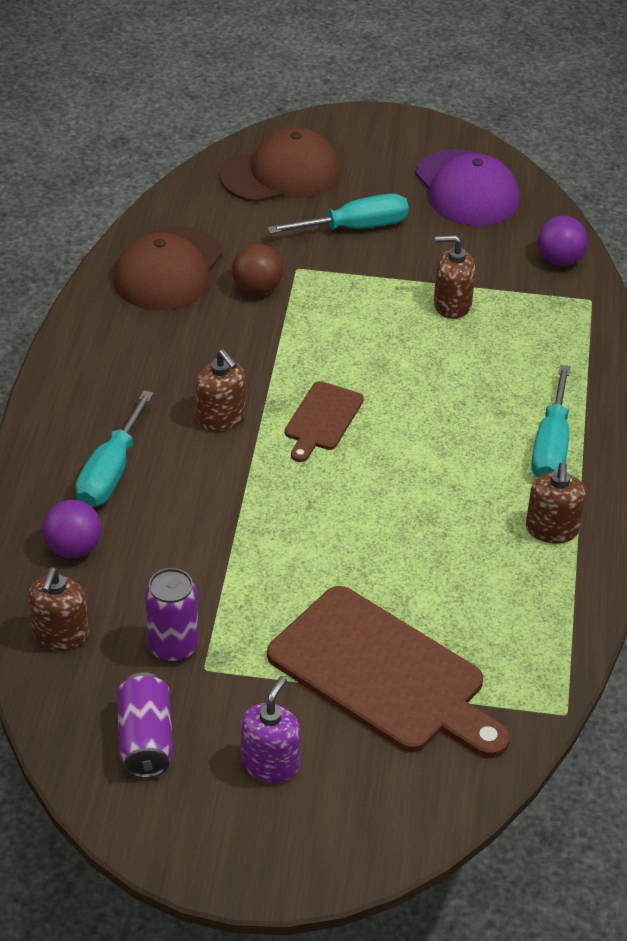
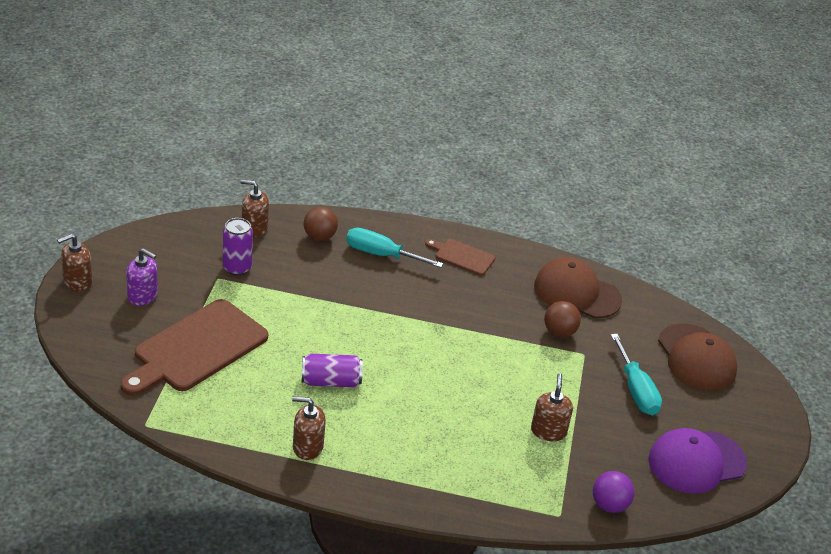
camera: 90 degrees right, 5 degrees down
purple ball [43,500,102,558] -> brown ball [304,207,338,241]
purple can [117,672,173,778] -> purple can moved to [301,354,363,387]
brown soap dispenser [196,349,245,431] -> brown soap dispenser moved to [57,234,93,292]
brown cutting board [285,381,364,462] -> brown cutting board moved to [425,239,495,276]
turquoise screwdriver [531,365,570,477] -> none

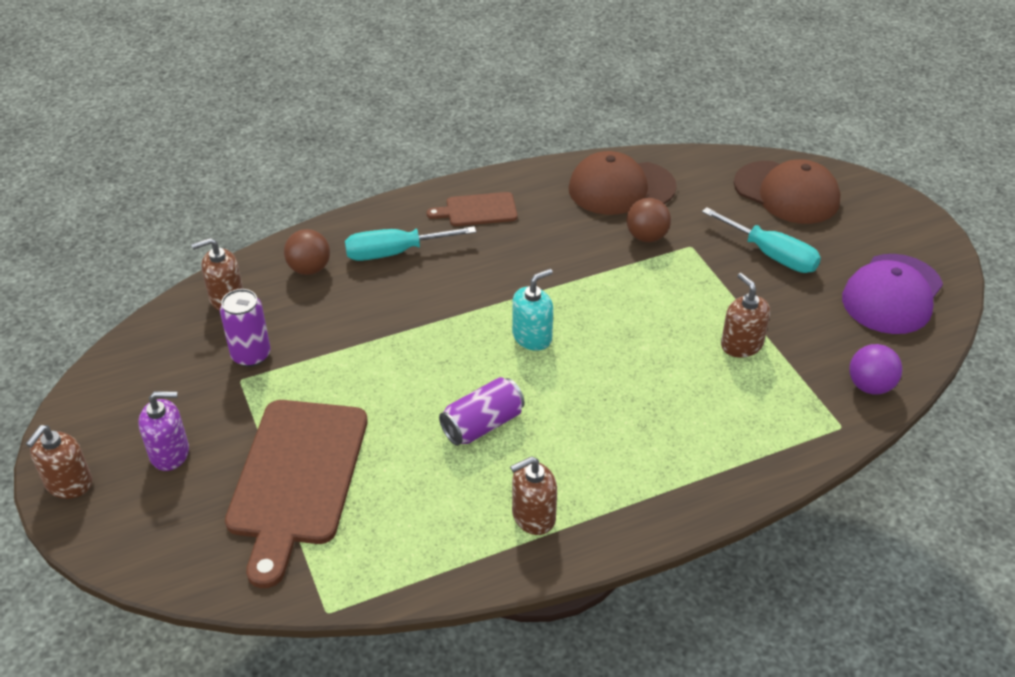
camera: 30 degrees left, 5 degrees up
none -> turquoise soap dispenser [512,269,553,351]

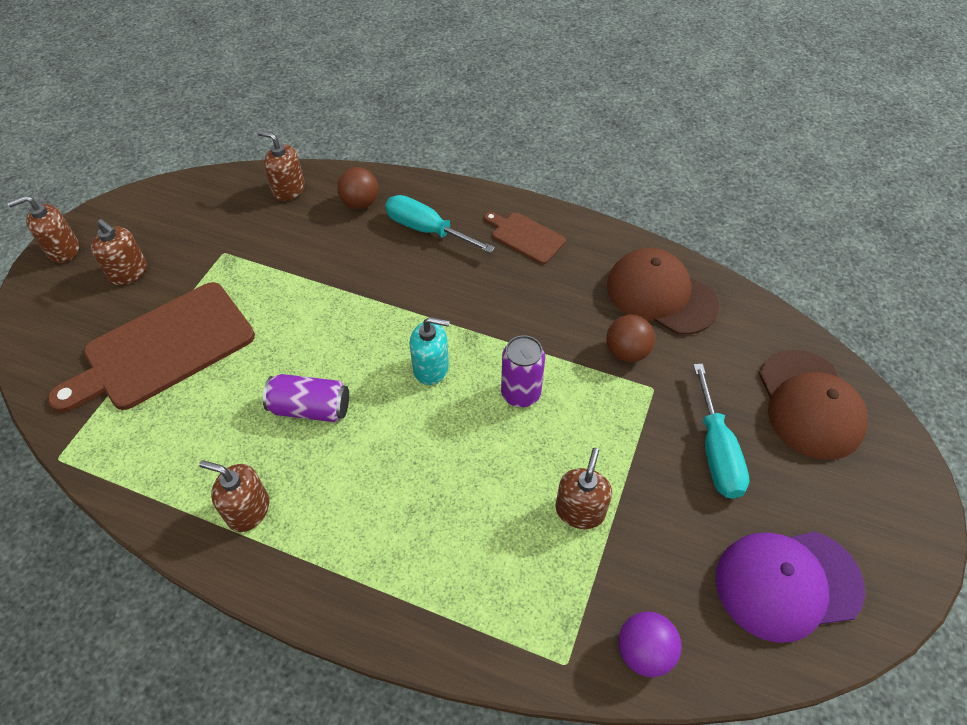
camera: 45 degrees right, 10 degrees up
purple soap dispenser [138,391,189,471] -> brown soap dispenser [91,219,147,285]
purple can [220,289,271,367] -> purple can moved to [501,335,545,407]

